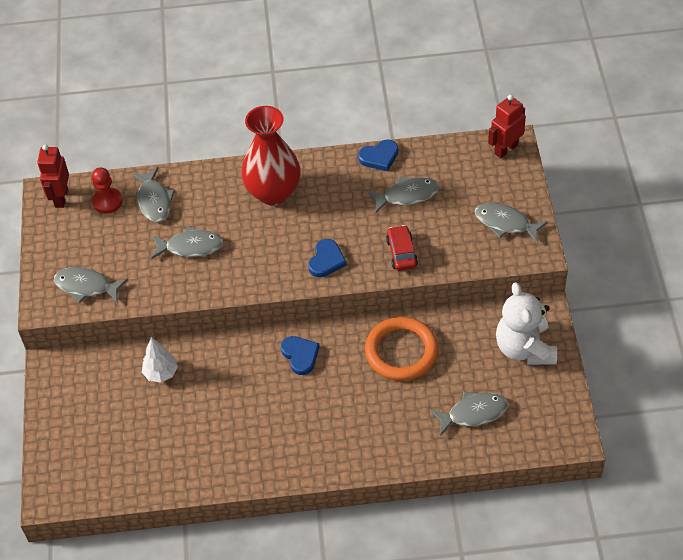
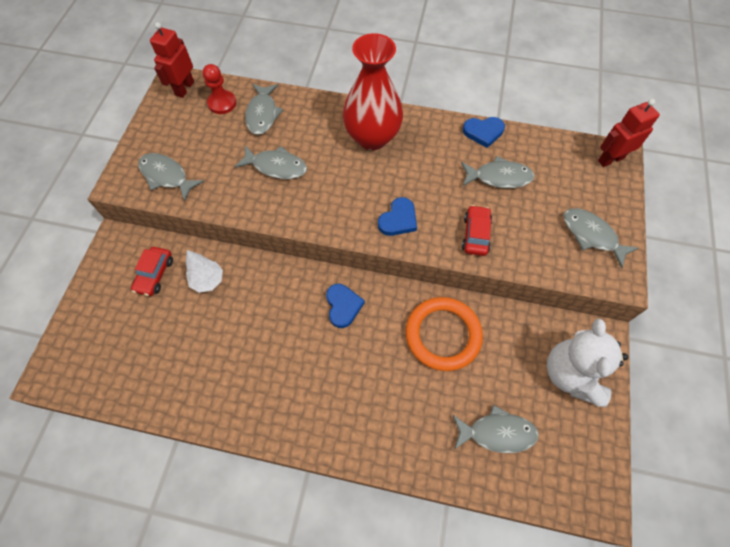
camera: 15 degrees right, 10 degrees up
none -> red car [131,247,173,296]

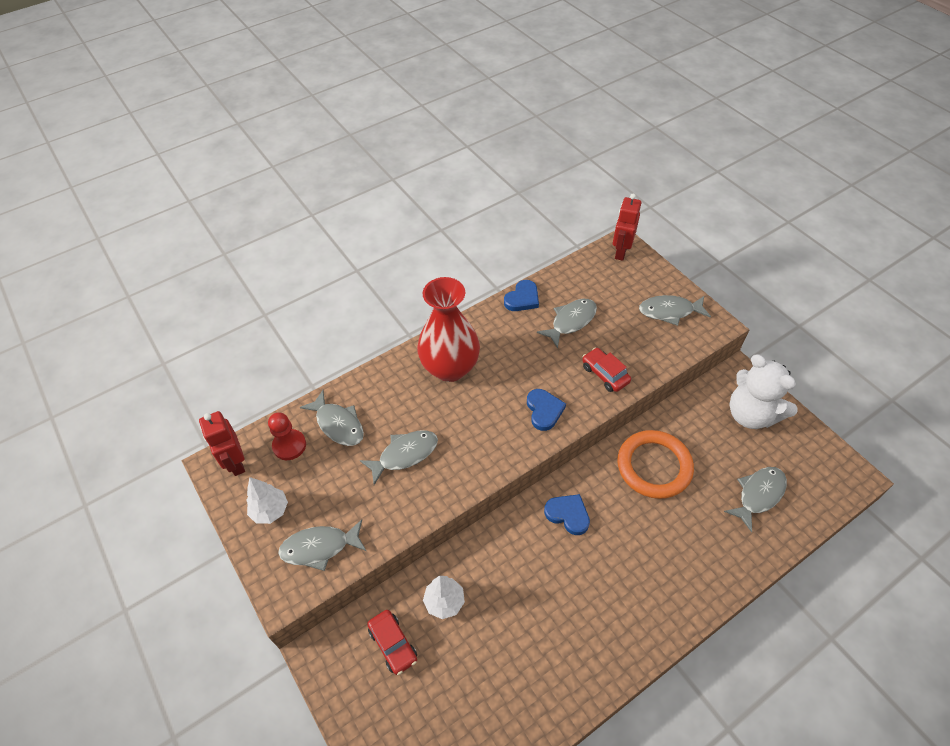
camera: 45 degrees left, 10 degrees down
none -> white tree [246,477,288,524]

